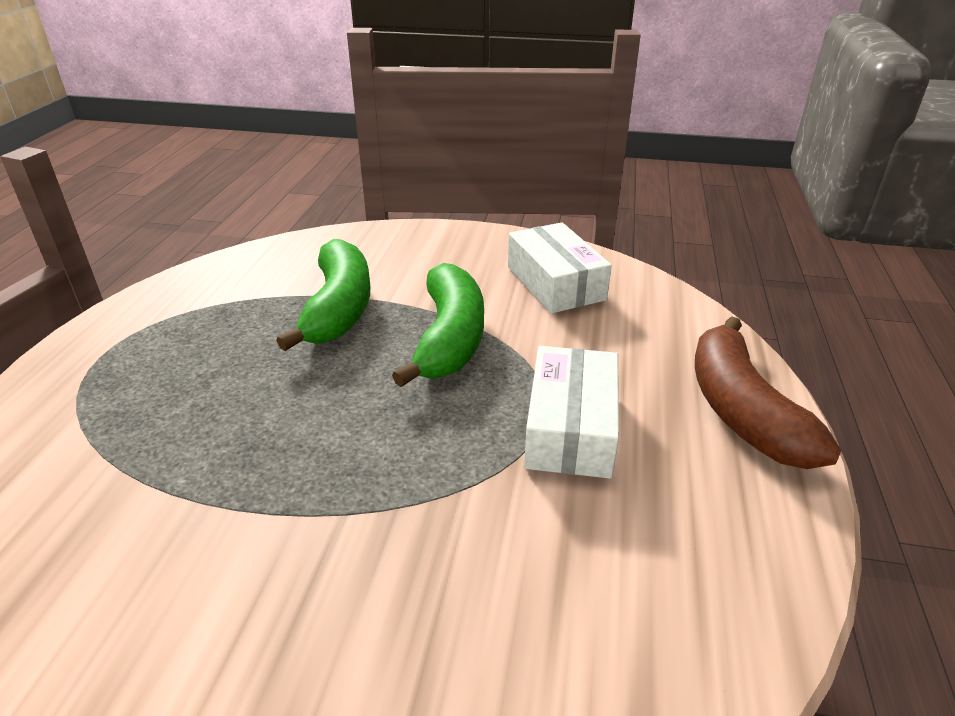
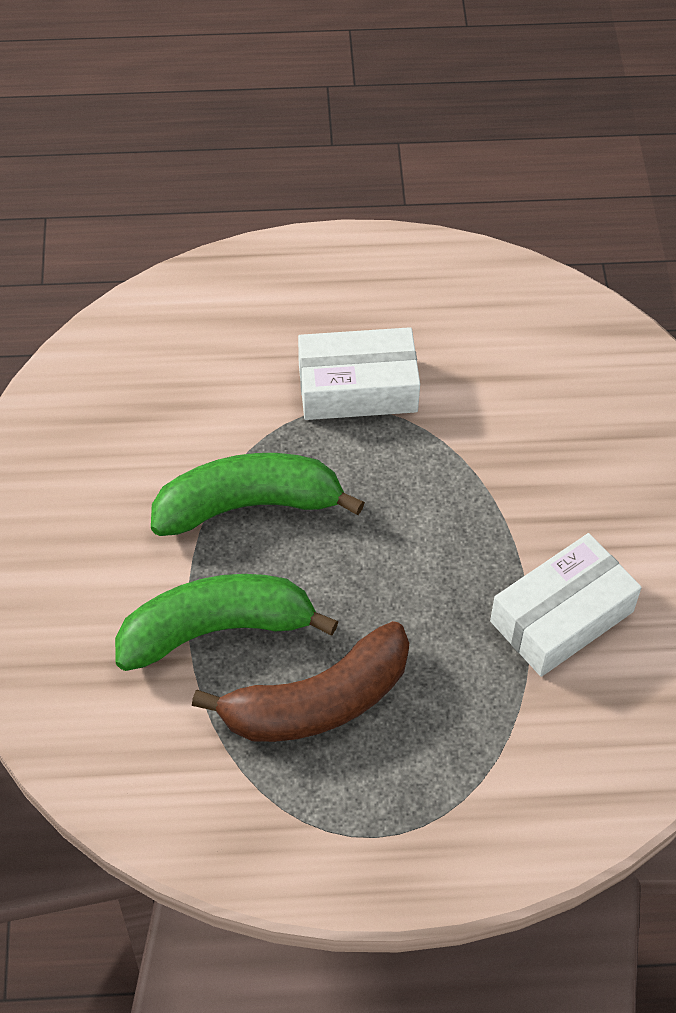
camera: 105 degrees left, 20 degrees up
white box [508,222,612,314] -> white box moved to [490,533,642,677]
brown banana [695,316,841,469] -> brown banana moved to [192,621,409,742]

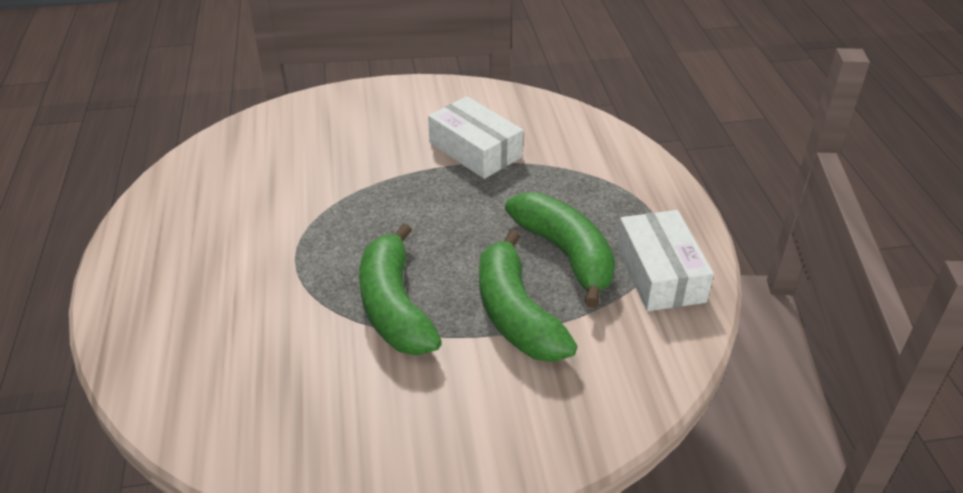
camera: 95 degrees left, 15 degrees down
brown banana [192,621,409,742] -> green banana [505,192,615,308]
white box [298,327,420,420] -> white box moved to [617,210,714,311]

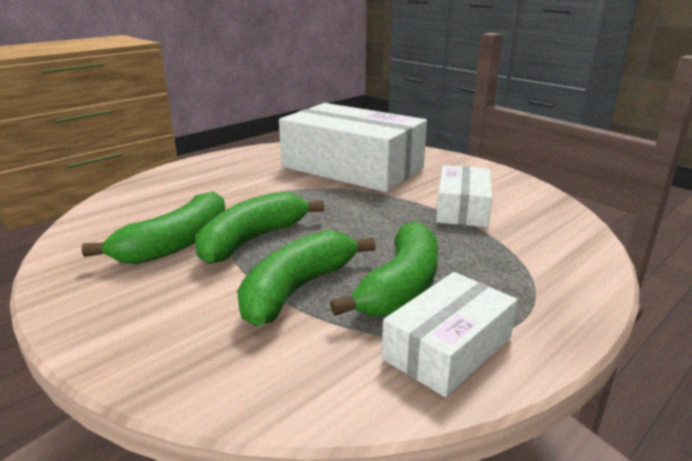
camera: 55 degrees right, 15 degrees down
none -> green banana [81,191,225,264]
none -> white box [279,103,427,192]

